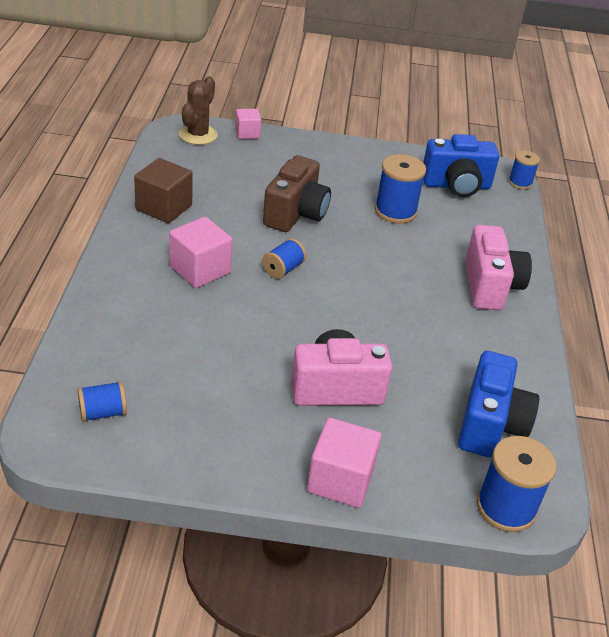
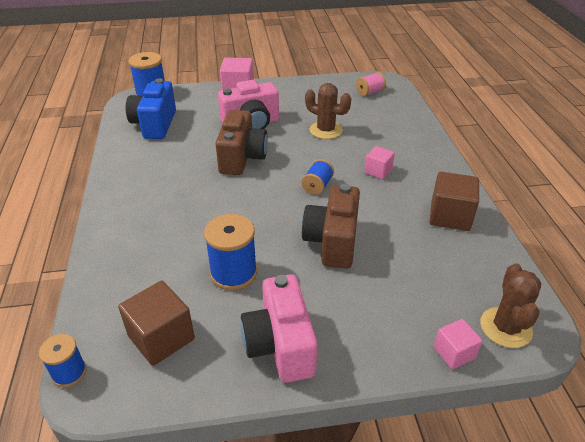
camera: 170 degrees right, 0 degrees up
blue spool [77,381,127,422] -> pink spool [356,72,386,96]
pink cube [169,217,232,288] -> pink cube [364,146,395,179], size x0.60
blue camera [423,134,499,197] -> brown cube [118,281,195,366]
pink camera [465,225,532,310] -> pink camera moved to [241,274,318,383]
none -> brown camera [215,110,268,175]
none -> brown cactus [305,83,351,139]

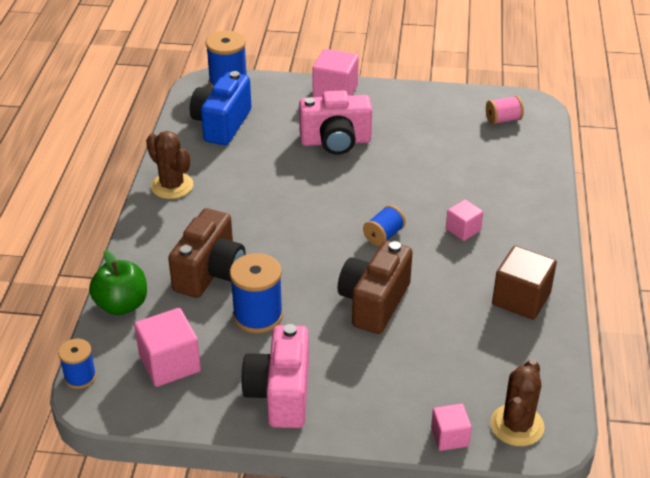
camera: 15 degrees right, 0 degrees up
brown cube [118,281,195,366] -> pink cube [134,308,201,387]
brown camera [215,110,268,175] -> brown camera moved to [168,208,245,298]
brown cactus [305,83,351,139] -> brown cactus moved to [146,131,193,199]
none -> green apple [89,250,147,315]

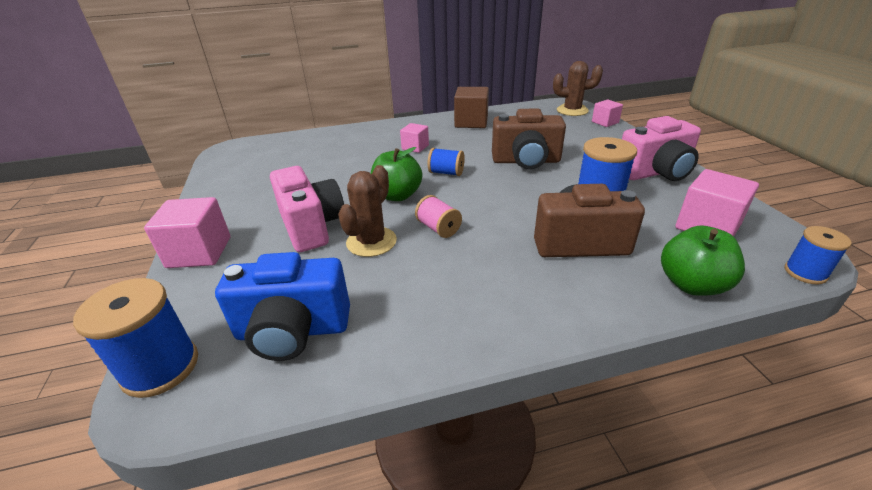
camera: 110 degrees left, 5 degrees down
brown cactus [146,131,193,199] -> brown cactus moved to [338,165,397,257]
pink spool [486,96,524,125] -> pink spool moved to [415,195,462,238]
none -> green apple [371,147,422,201]

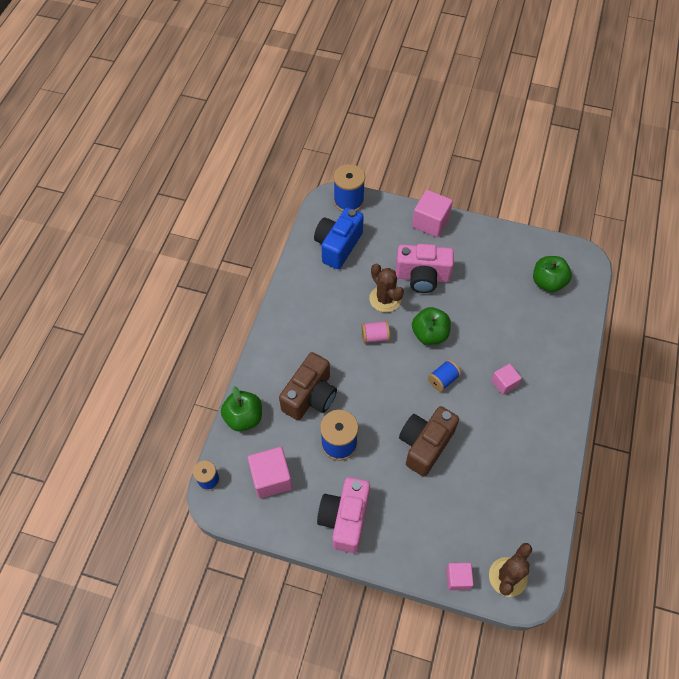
camera: 120 degrees right, 25 degrees up
brown cube [454,87,489,128] -> none
none -> green apple [533,256,572,292]

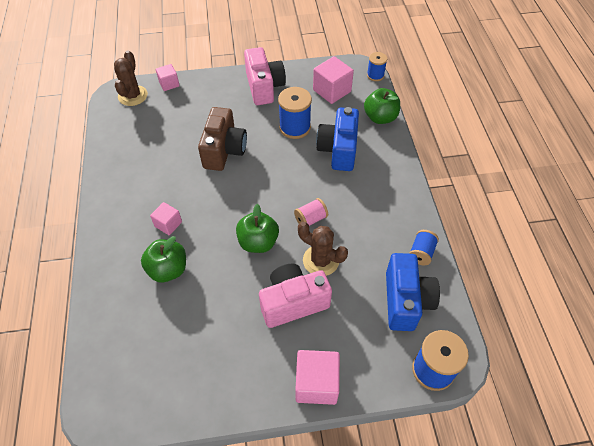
camera: 155 degrees right, 5 degrees down
brown camera [279,352,337,420] -> blue camera [316,107,359,171]
blue spool [428,360,461,392] -> blue spool moved to [409,230,439,266]
green apple [533,256,572,292] -> green apple moved to [141,236,186,283]

